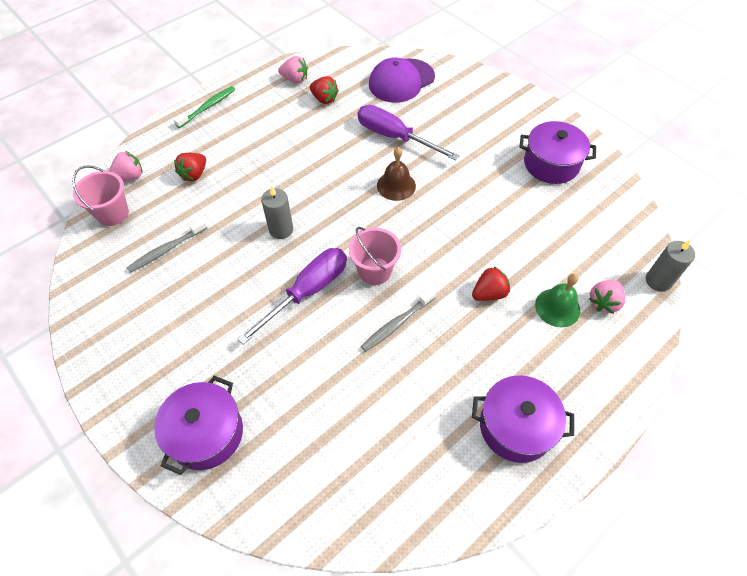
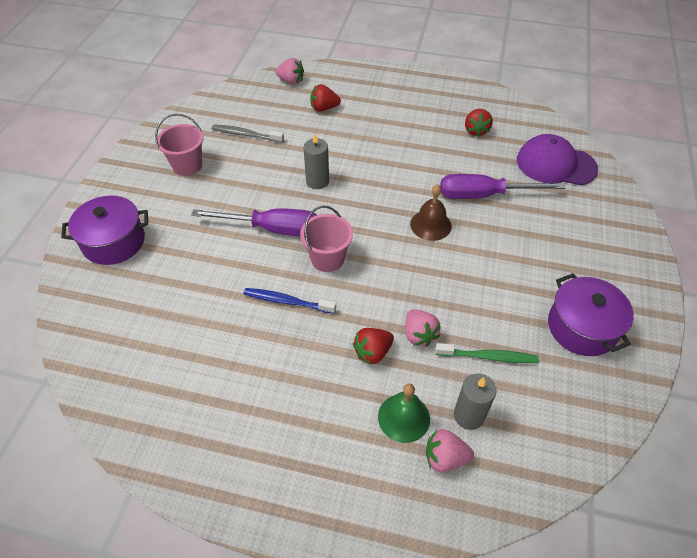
camera: 55 degrees right, 5 degrees down
pink bucket [72,165,129,226] -> pink bucket moved to [155,113,203,176]
green toothbrush [174,86,235,128] -> green toothbrush moved to [435,343,538,363]
pink strawberry [278,56,308,83] -> pink strawberry moved to [405,309,441,347]
purple screwdriver [358,105,459,161] -> purple screwdriver turned 90 degrees counterclockwise [440,174,565,199]
grey toothbrush [361,288,436,352] -> blue toothbrush [244,288,336,314]
red strawberry [472,266,510,301] -> red strawberry turned 120 degrees clockwise [353,328,394,365]
purple pot [472,375,574,463] -> none
grey candle [646,240,695,292] -> grey candle moved to [454,373,497,430]

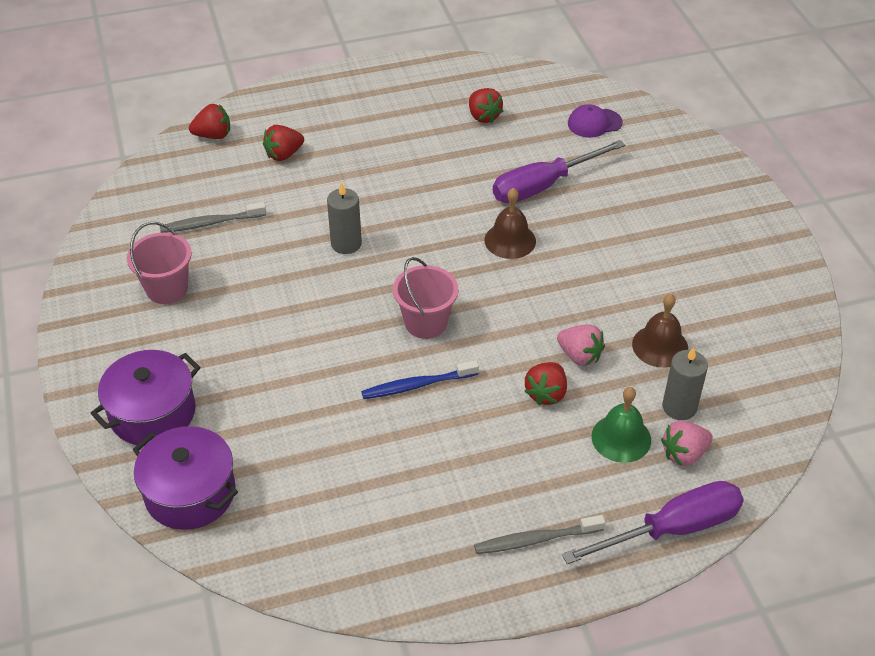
camera: 30 degrees left, 5 degrees down
purple screwdriver [191,208,317,236] -> purple screwdriver moved to [562,481,744,564]
pink strawberry [275,58,304,85] -> red strawberry [189,104,230,139]
green toothbrush [435,343,538,363] -> brown bell [632,294,688,368]
purple cap [517,134,598,186] -> purple cap [568,104,623,138], size x0.57
purple pot [548,273,634,356] -> purple pot moved to [133,426,238,530]
none -> grey toothbrush [474,515,605,554]

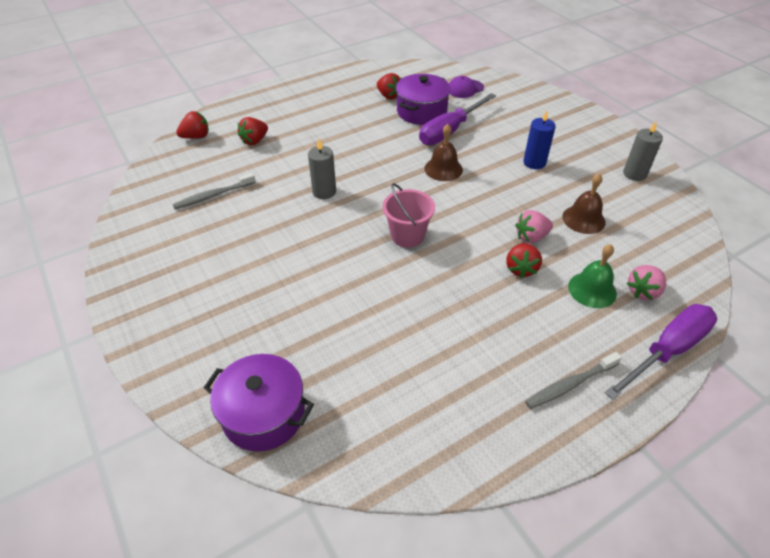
camera: 15 degrees left, 0 degrees up
purple pot [90,350,201,445] -> purple pot moved to [396,74,451,125]
pink bucket [127,222,192,304] -> none
blue toothbrush [361,360,479,399] -> none
pink strawberry [557,324,605,366] -> pink strawberry turned 135 degrees clockwise [515,210,553,243]
grey candle [662,347,708,420] -> grey candle moved to [623,121,663,181]
none -> blue candle [523,110,556,169]

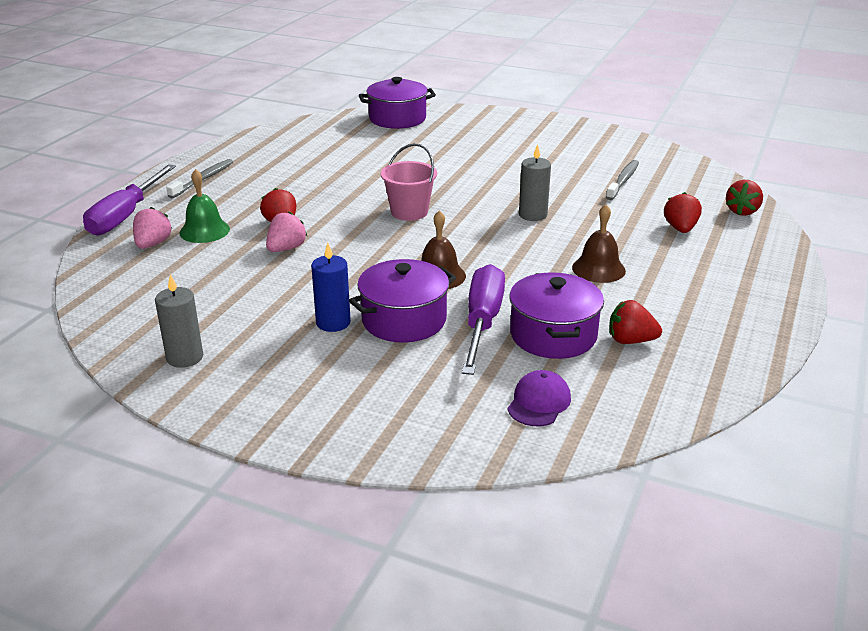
camera: 145 degrees right, 15 degrees down
brown bell [562,173,606,234] -> brown bell moved to [572,204,626,283]
none -> purple pot [349,259,456,343]

